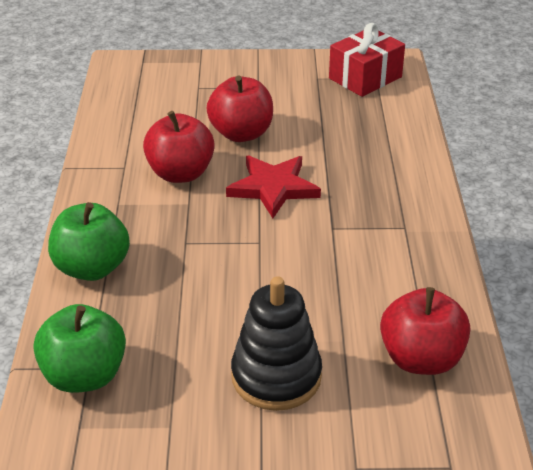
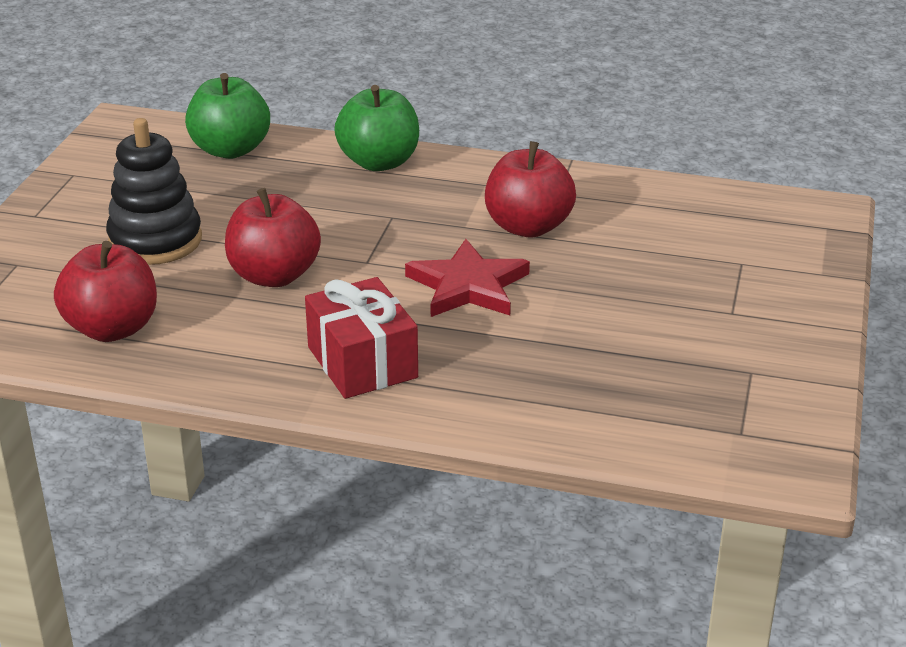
camera: 105 degrees right, 5 degrees down
red apple [207,75,273,142] -> red apple moved to [225,188,321,287]
red gift [329,23,405,97] -> red gift moved to [305,277,418,399]

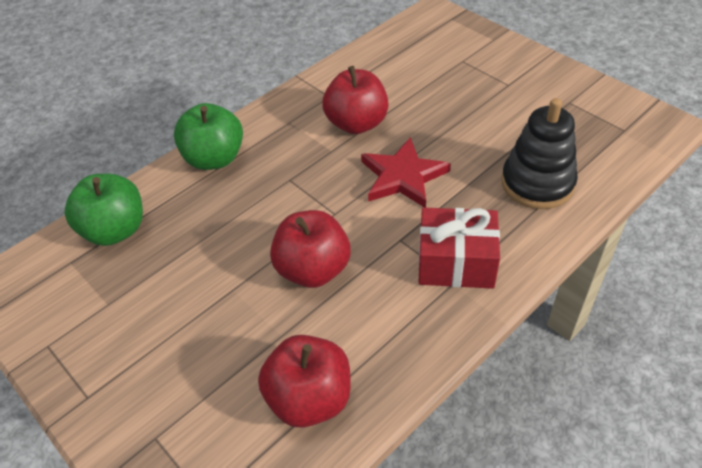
camera: 55 degrees left, 15 degrees up
black stacking toy [106,118,202,265] -> black stacking toy moved to [501,98,578,209]

